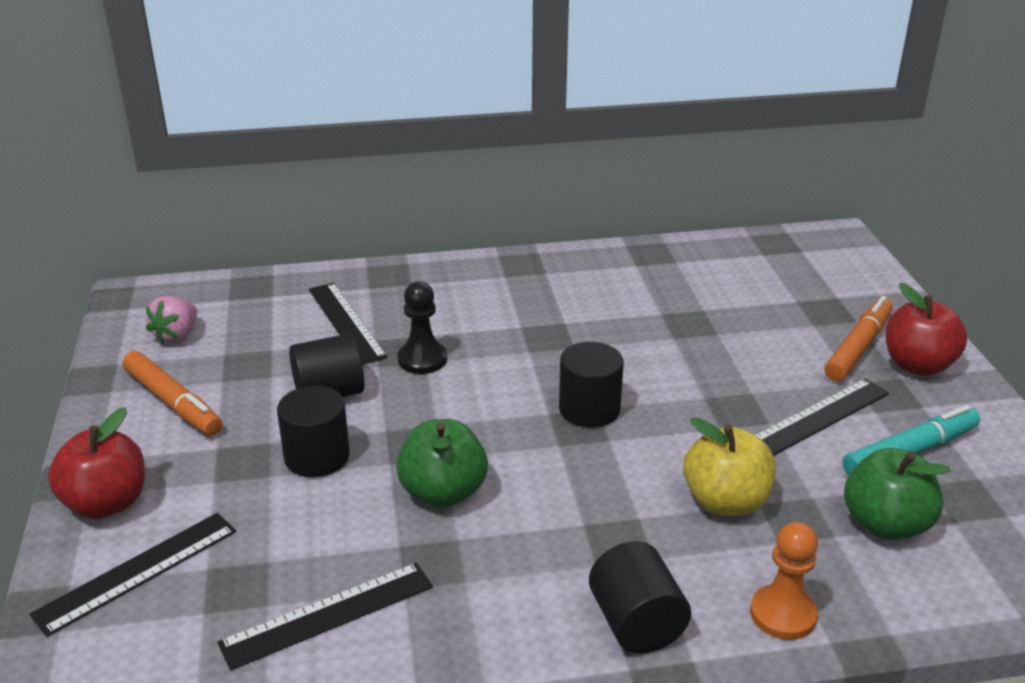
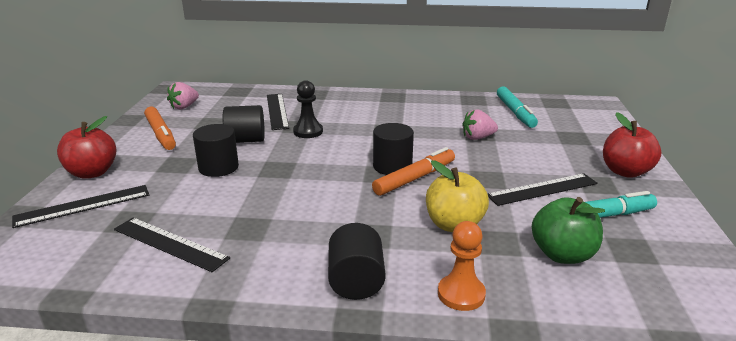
camera: 15 degrees right, 5 degrees down
black ruler [217,563,433,670] -> black ruler turned 45 degrees clockwise [114,217,230,272]
green apple [396,419,488,508] -> none
orange marker [824,296,893,381] -> orange marker moved to [372,147,455,196]
none -> pink strawberry [462,109,498,140]
none -> turquoise marker [497,86,538,128]

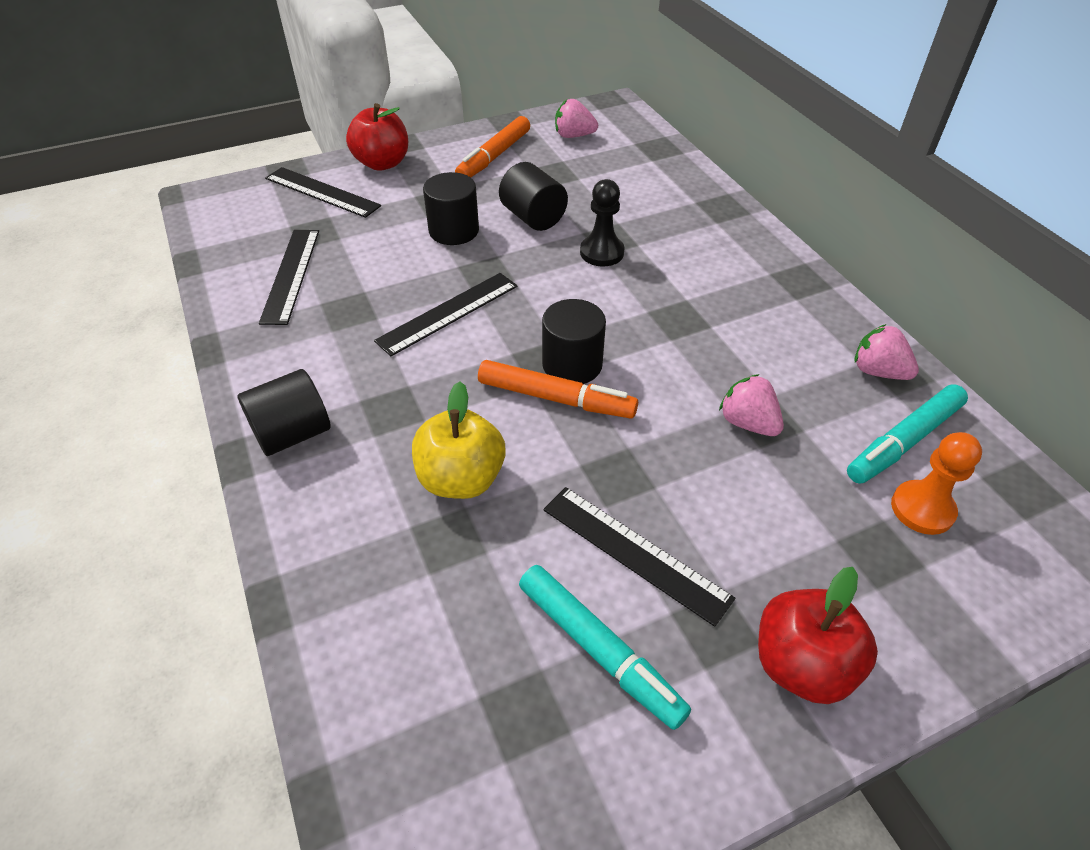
camera: 60 degrees right, 20 degrees up
black ruler [267,94,289,130] -> black ruler moved to [374,273,518,356]
orange pawn [438,221,486,311] -> orange pawn moved to [891,432,982,535]
green apple [532,197,605,264] -> none
none -> pink strawberry [855,324,919,380]

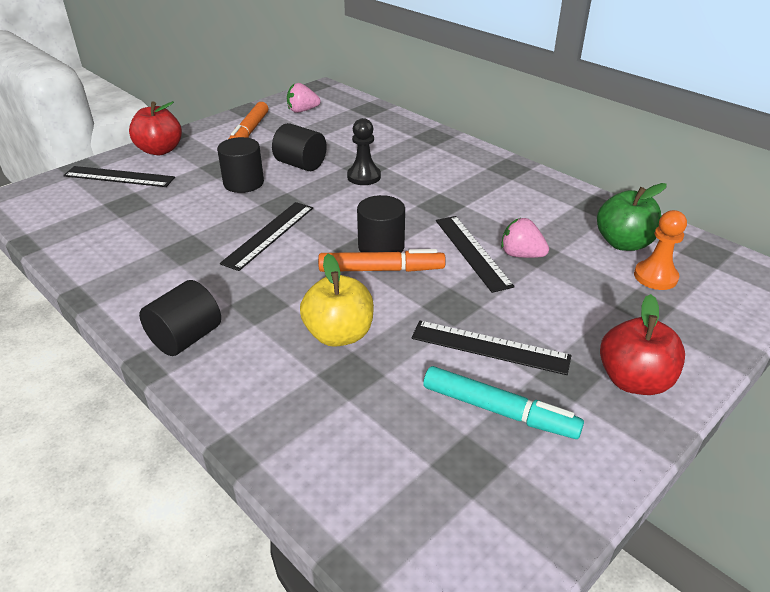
camera: 20 degrees left, 10 degrees down
black ruler [259,230,319,325] -> black ruler moved to [436,216,515,293]
turquoise marker [847,384,968,484] -> green apple [597,183,667,251]
pink strawberry [855,324,919,380] -> none

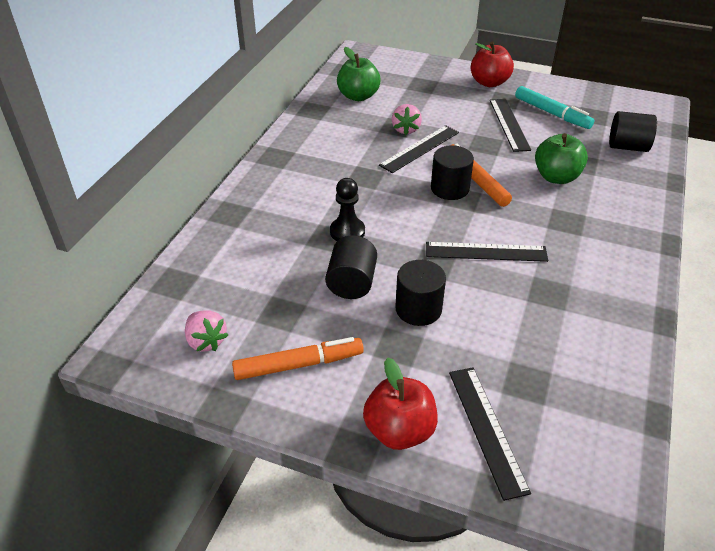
camera: 115 degrees left, 5 degrees up
black cylinder [139,280,221,356] -> black cylinder moved to [609,111,657,152]
yellow apple [300,254,374,347] -> green apple [535,133,588,184]
turquoise marker [423,366,584,439] -> turquoise marker turned 135 degrees clockwise [515,86,594,129]
orange pawn [634,210,687,290] -> none

